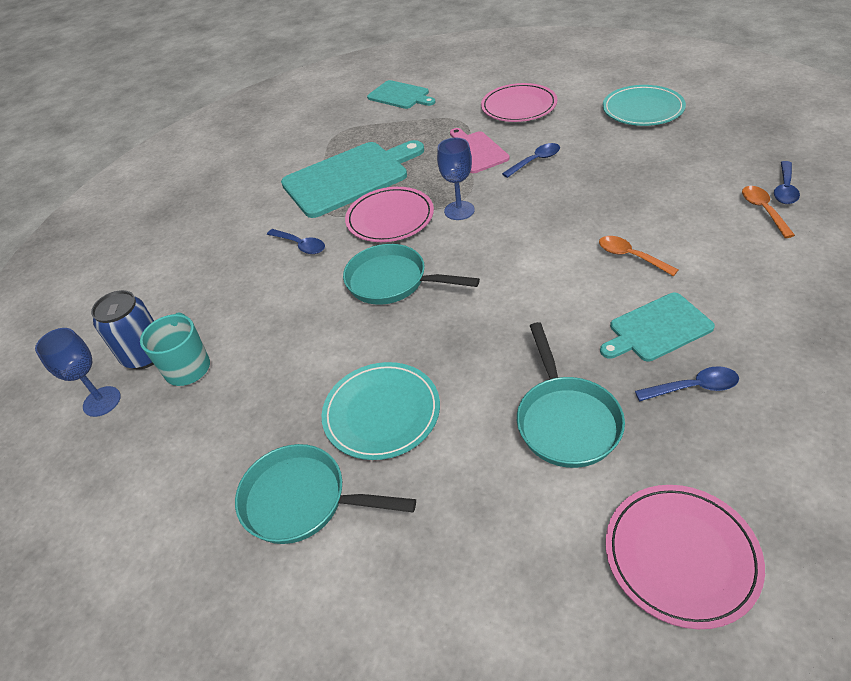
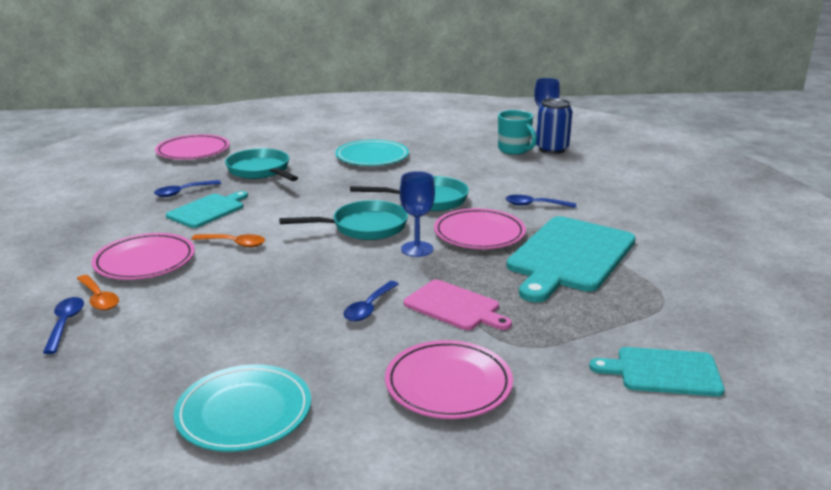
camera: 145 degrees right, 20 degrees down
turquoise pan [235,444,416,544] -> turquoise pan moved to [279,200,408,240]
none -> pink plate [92,233,195,280]

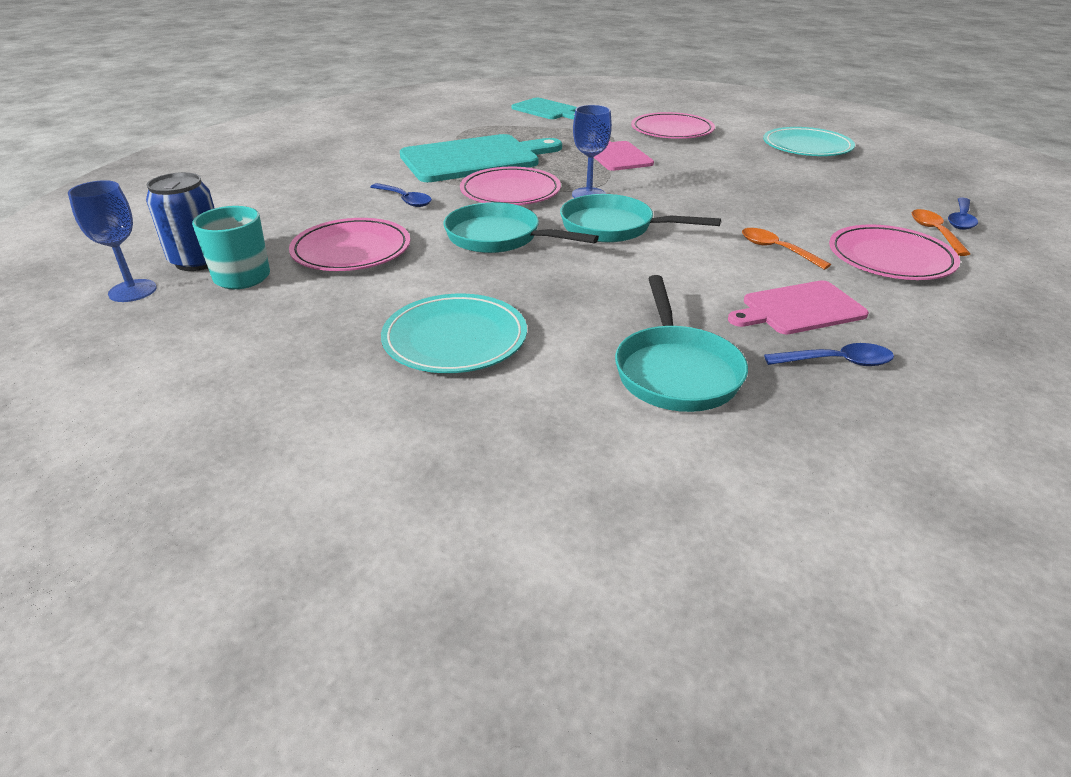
camera: 145 degrees left, 10 degrees up
pink plate [155,134,230,160] -> pink plate moved to [289,218,410,271]
turquoise cutting board [166,191,248,228] -> pink cutting board [728,280,869,334]
blue spoon [343,281,399,322] -> none

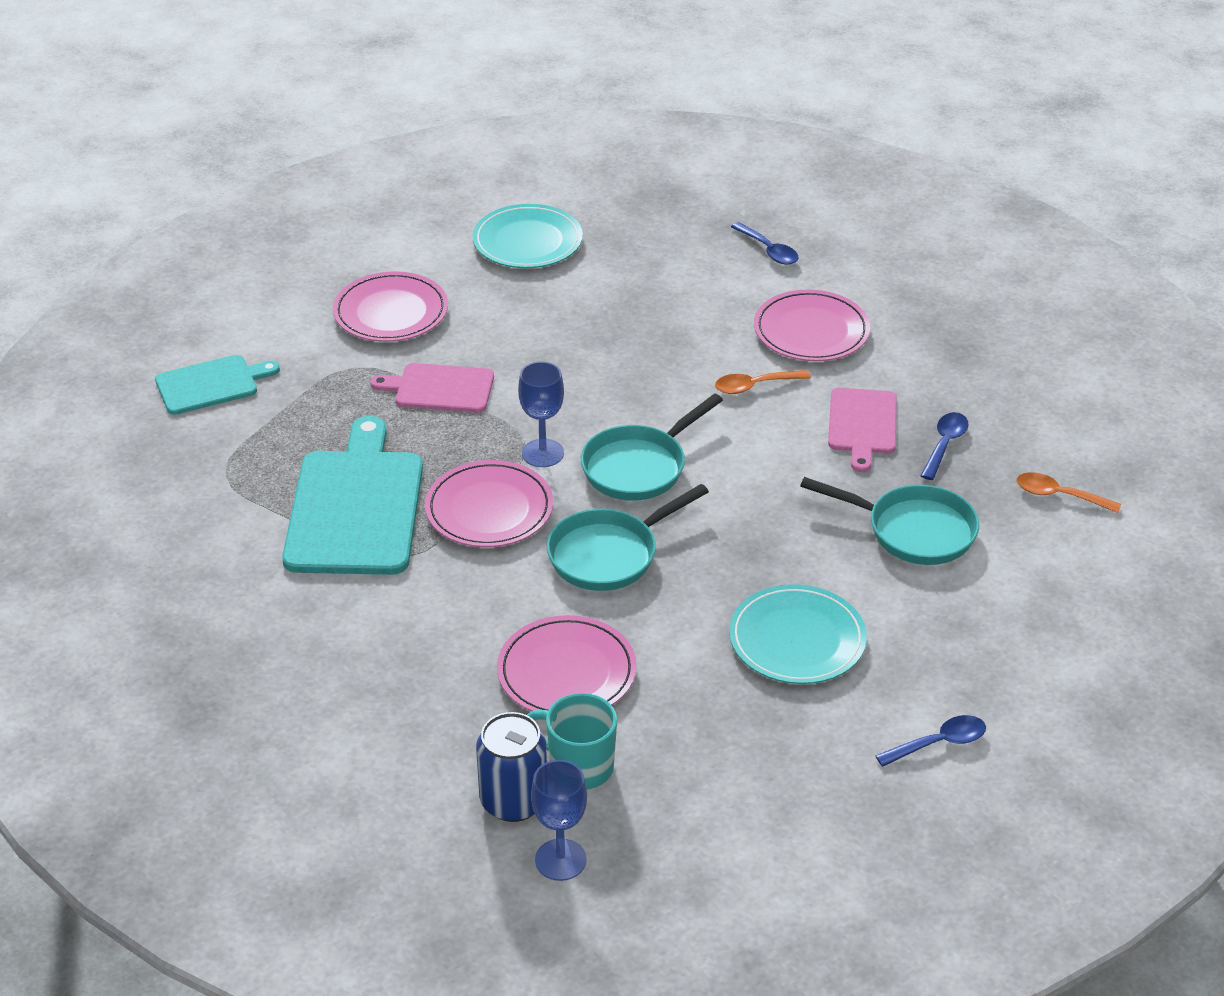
camera: 65 degrees left, 5 degrees up
blue spoon [371,183,432,207] -> blue spoon moved to [875,715,986,767]
orange spoon [912,209,970,256] -> orange spoon moved to [1017,472,1121,513]

